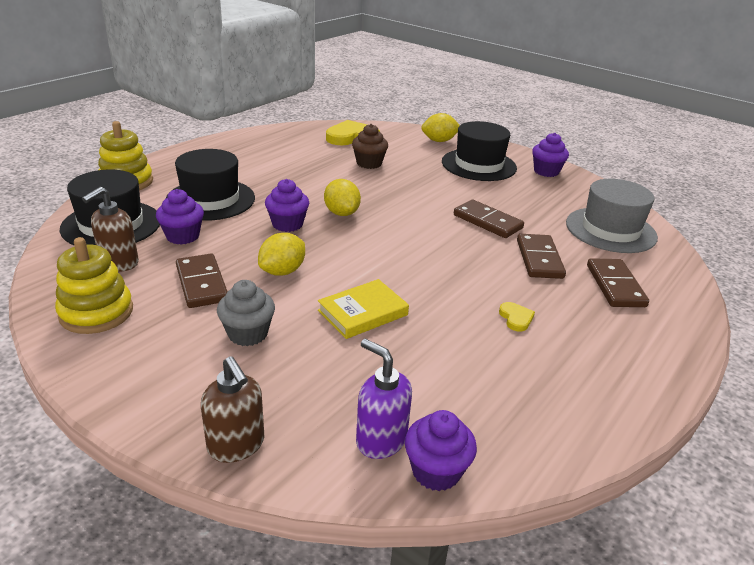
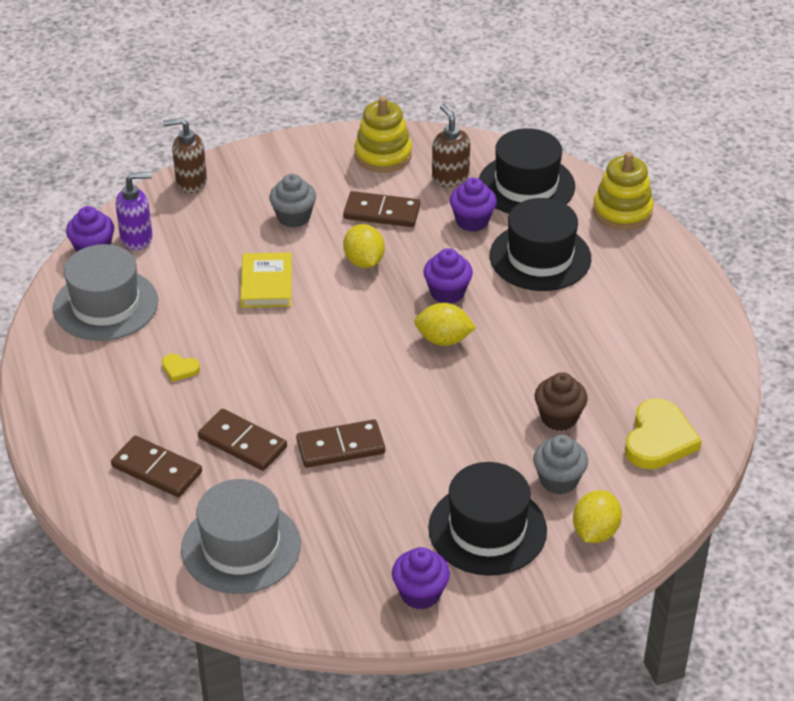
camera: 125 degrees right, 10 degrees up
none -> grey hat [53,244,158,341]
none -> grey cupcake [533,435,588,495]

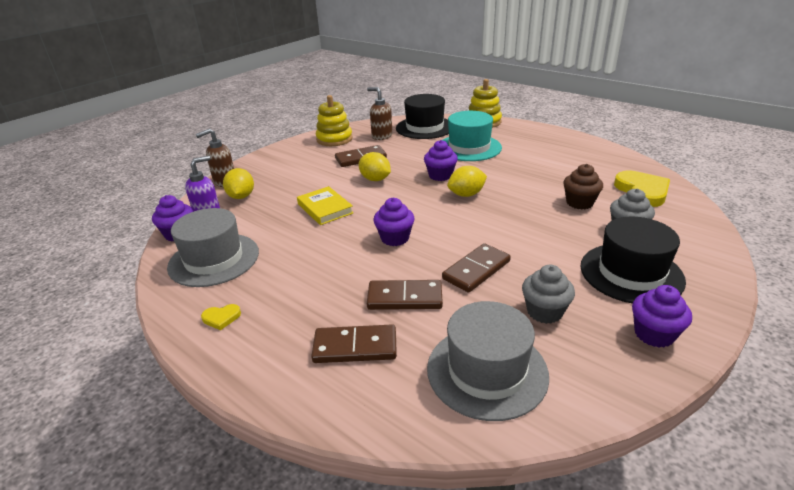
camera: 30 degrees left, 10 degrees down
yellow heart [162,354,200,382] -> yellow heart moved to [201,304,241,330]
grey cupcake [269,174,316,228] -> grey cupcake moved to [522,265,575,324]
purple cupcake [450,178,497,232] -> purple cupcake moved to [374,198,415,246]
black hat [490,198,591,291] -> turquoise hat [442,111,502,161]
yellow lemon [573,490,622,543] -> yellow lemon moved to [223,168,254,199]

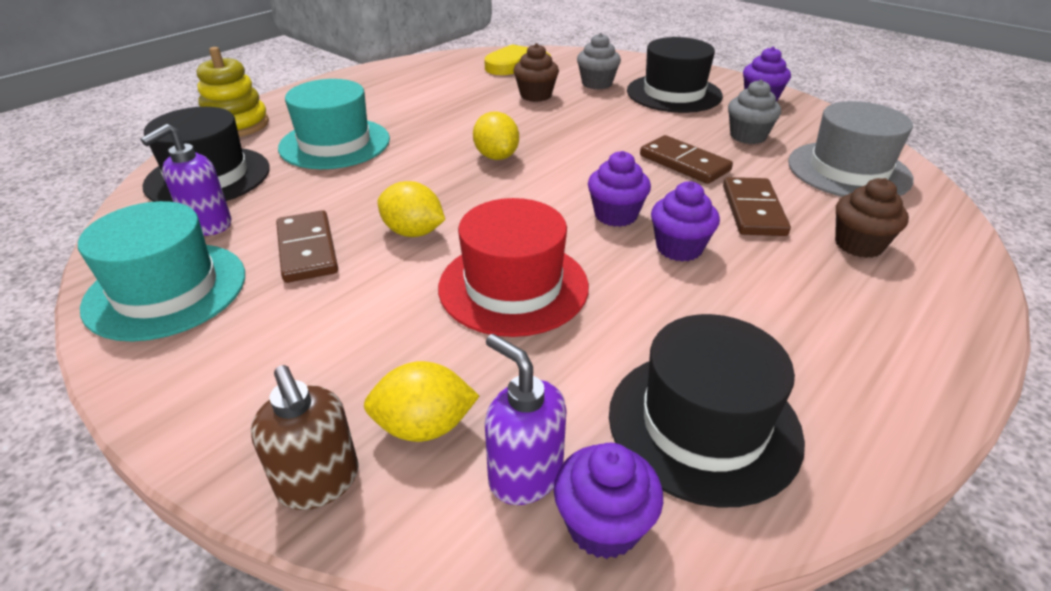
camera: 90 degrees left, 5 degrees up
grey hat [167,208,259,287] -> black hat [609,314,805,508]
yellow heart [201,304,241,330] -> none
yellow book [297,186,353,225] -> red hat [438,198,589,337]
brown domino [311,324,397,363] -> brown cupcake [835,178,909,258]
yellow stacking toy [316,95,353,146] -> turquoise hat [78,201,245,342]
yellow lemon [359,152,391,181] -> yellow lemon turned 75 degrees clockwise [377,181,445,237]
brown soap dispenser [367,87,392,140] -> purple soap dispenser [141,124,232,236]
purple cupcake [424,140,458,181] -> purple cupcake moved to [651,181,720,262]

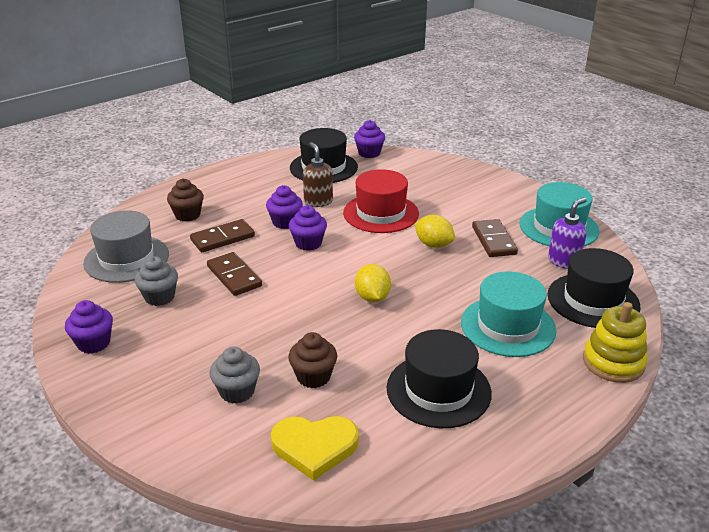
camera: 170 degrees left, 5 degrees down
brown soap dispenser [251,365,359,510] -> brown soap dispenser moved to [303,142,333,207]
yellow lemon [364,361,479,442] -> none
purple soap dispenser [485,334,567,505] -> none
black hat [627,37,723,113] -> black hat moved to [387,329,492,428]
brown domino [723,177,791,236] -> brown domino turned 45 degrees clockwise [190,219,255,252]

